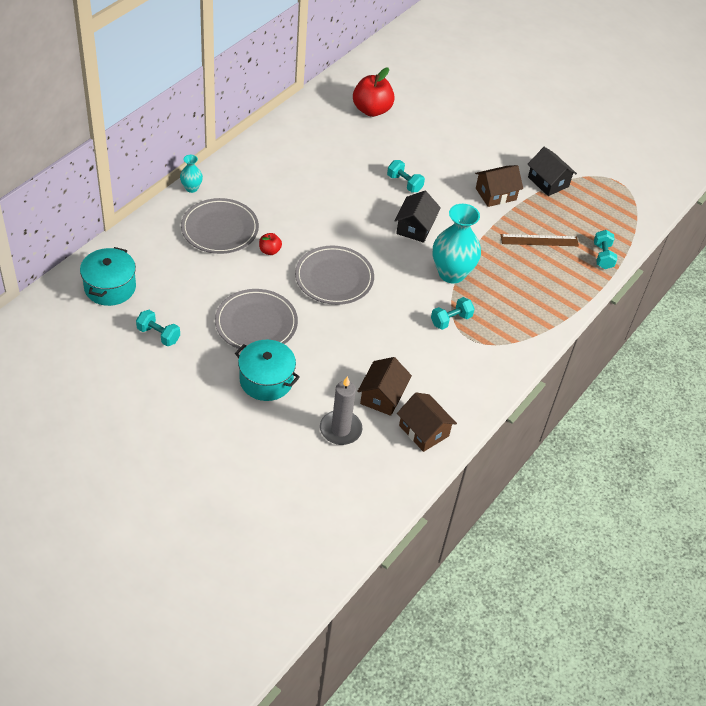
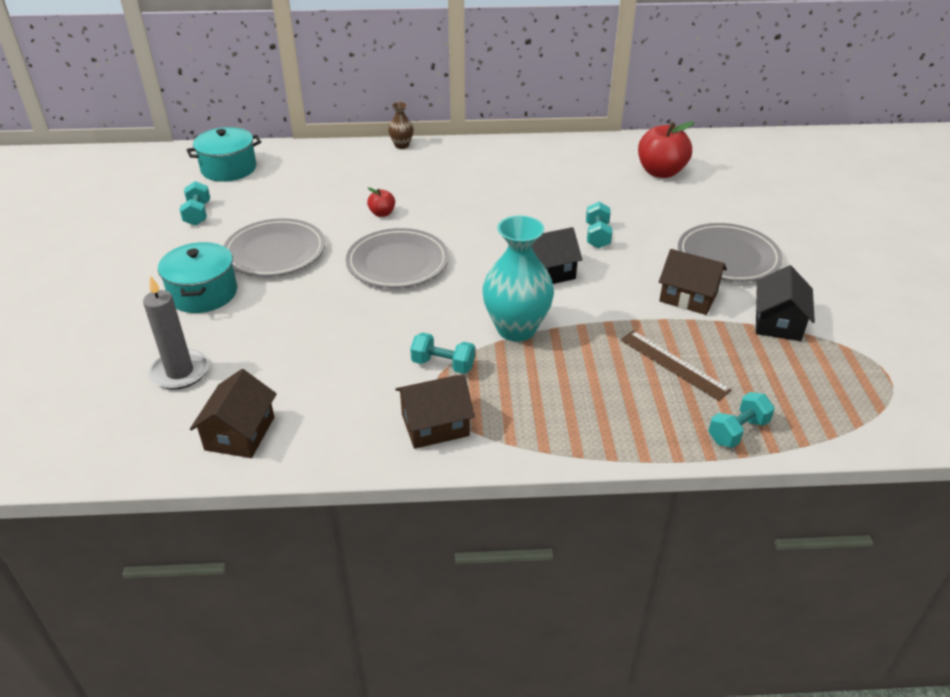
camera: 55 degrees right, 10 degrees down
turquoise vase [180,155,203,193] -> brown vase [388,102,414,149]
grey plate [181,198,259,254] -> grey plate moved to [678,223,783,282]
brown house [357,357,412,416] -> brown house moved to [395,375,475,449]

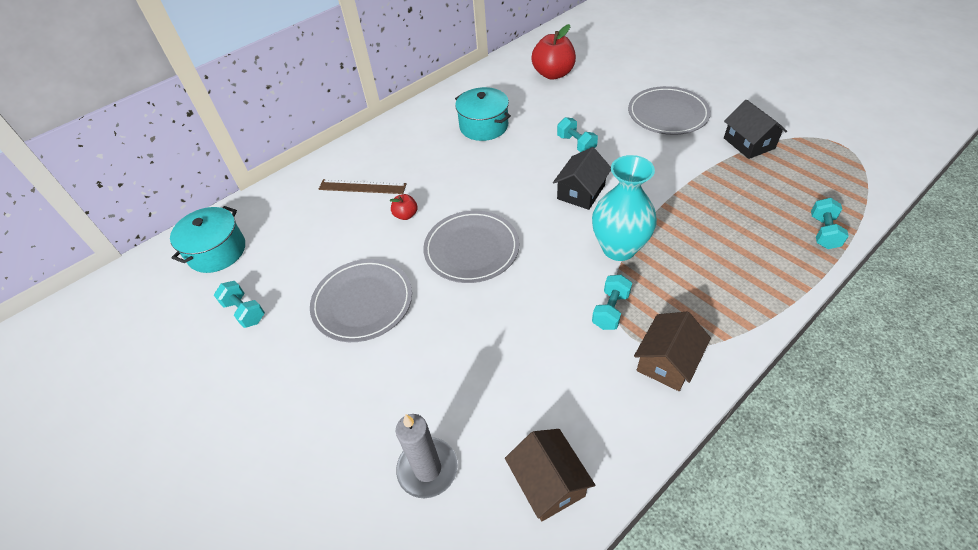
camera: 35 degrees left, 10 degrees up
turquoise pot [158,242,237,313] -> turquoise pot moved to [455,87,511,141]
brown vase [388,102,414,149] -> none
turquoise dumbbell [410,333,475,374] -> turquoise dumbbell turned 45 degrees counterclockwise [592,275,632,330]
brown ruler [620,331,732,401] -> brown ruler moved to [319,179,407,194]
brown house [659,249,727,315] -> none

